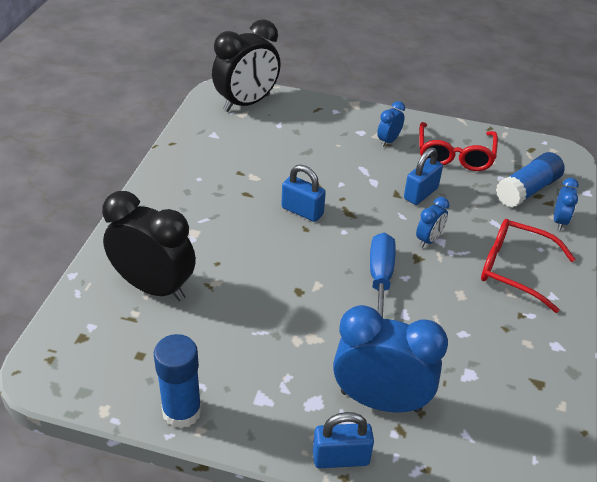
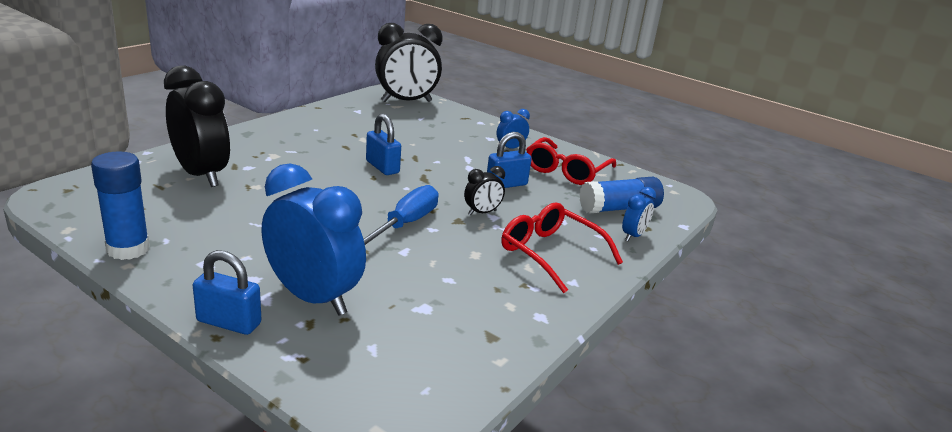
camera: 20 degrees right, 15 degrees down
blue clock [416,197,449,248] -> black clock [464,166,505,216]

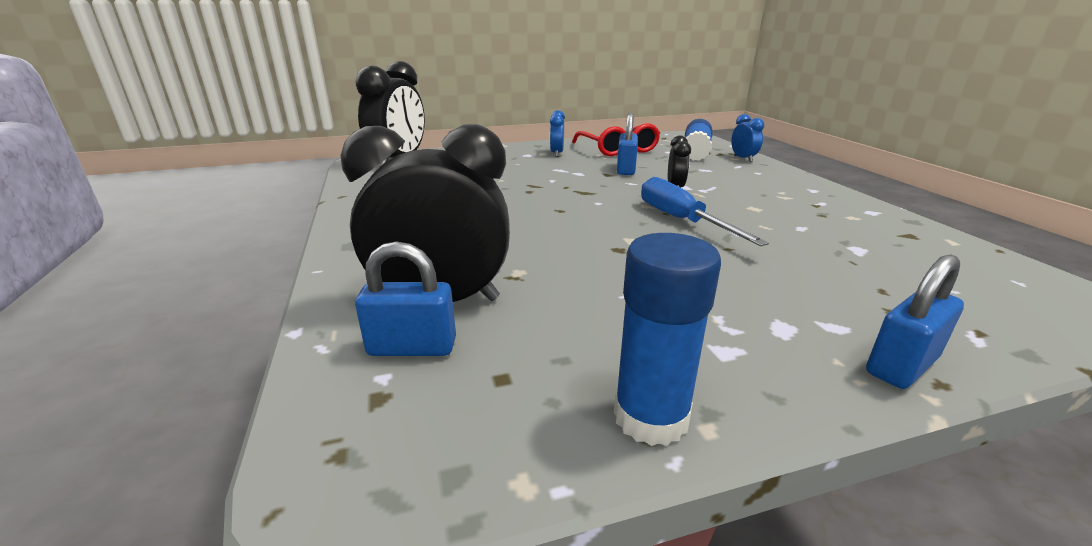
camera: 50 degrees left, 0 degrees up
blue clock [262,163,366,316] -> none
blue padlock [366,113,401,175] -> blue padlock moved to [355,241,456,356]
red glasses [501,202,623,293] -> none

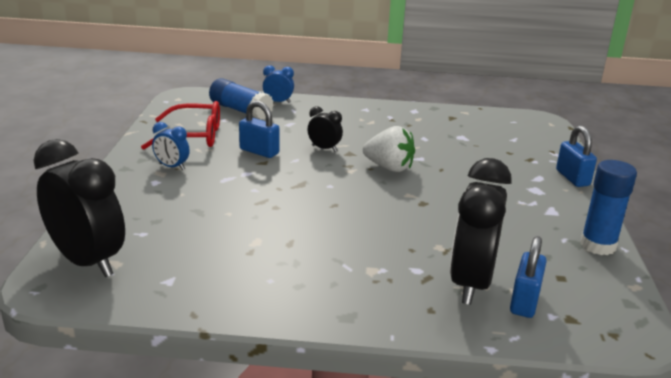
camera: 70 degrees left, 0 degrees up
blue screwdriver [641,177,769,246] -> white strawberry [363,126,415,172]

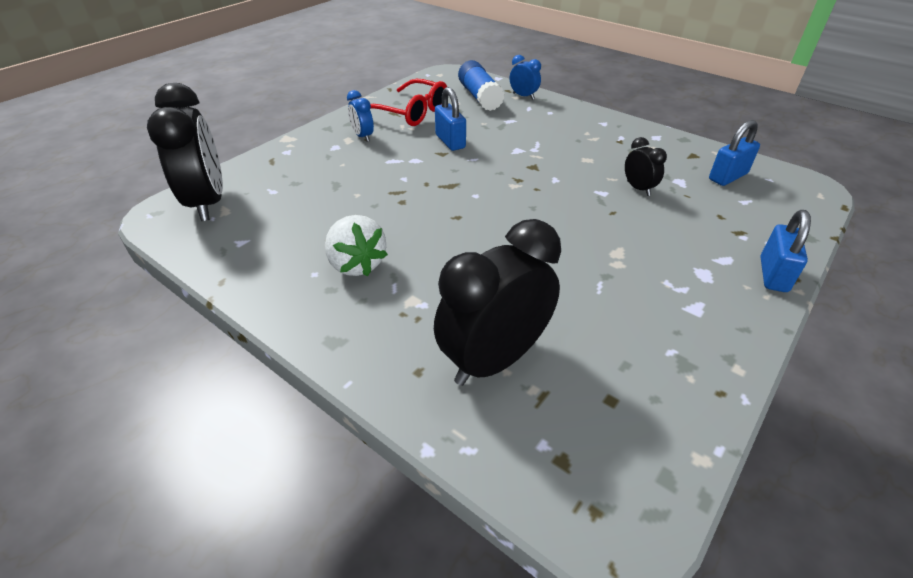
camera: 35 degrees right, 15 degrees up
black clock [308,106,343,152] -> black clock moved to [625,137,667,196]
white strawberry [363,126,415,172] -> white strawberry moved to [325,215,388,276]
blue padlock [510,236,547,318] -> blue padlock moved to [709,120,760,186]
blue glue stick [580,160,637,255] -> none

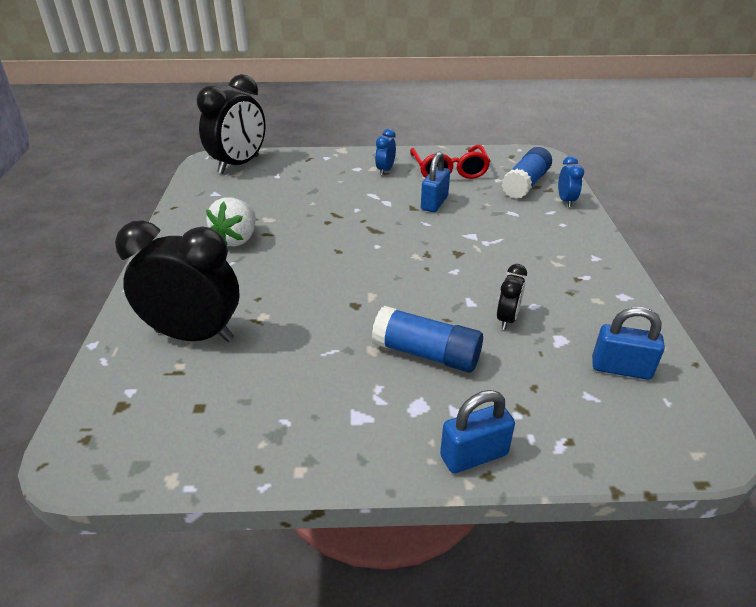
camera: 50 degrees right, 5 degrees down
none -> blue glue stick [372,306,483,373]

